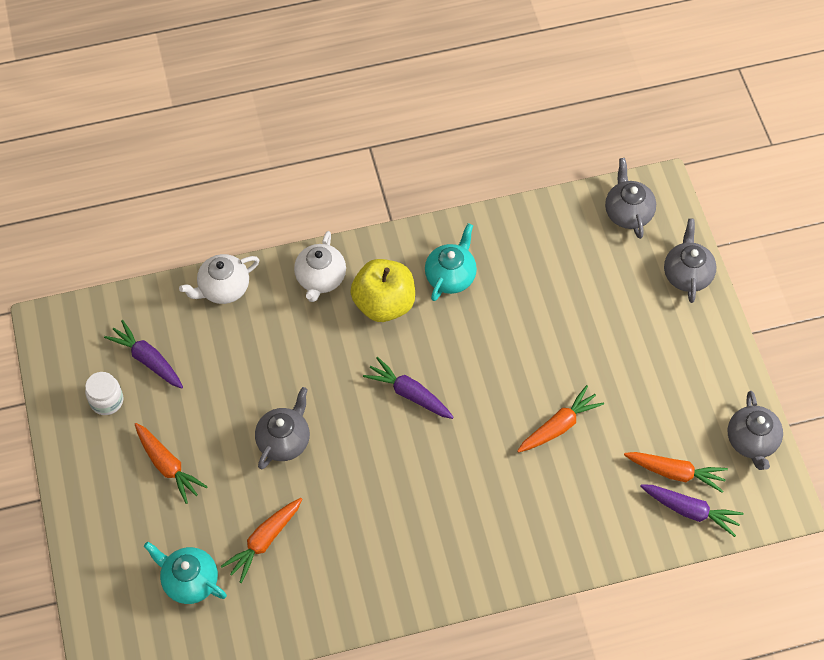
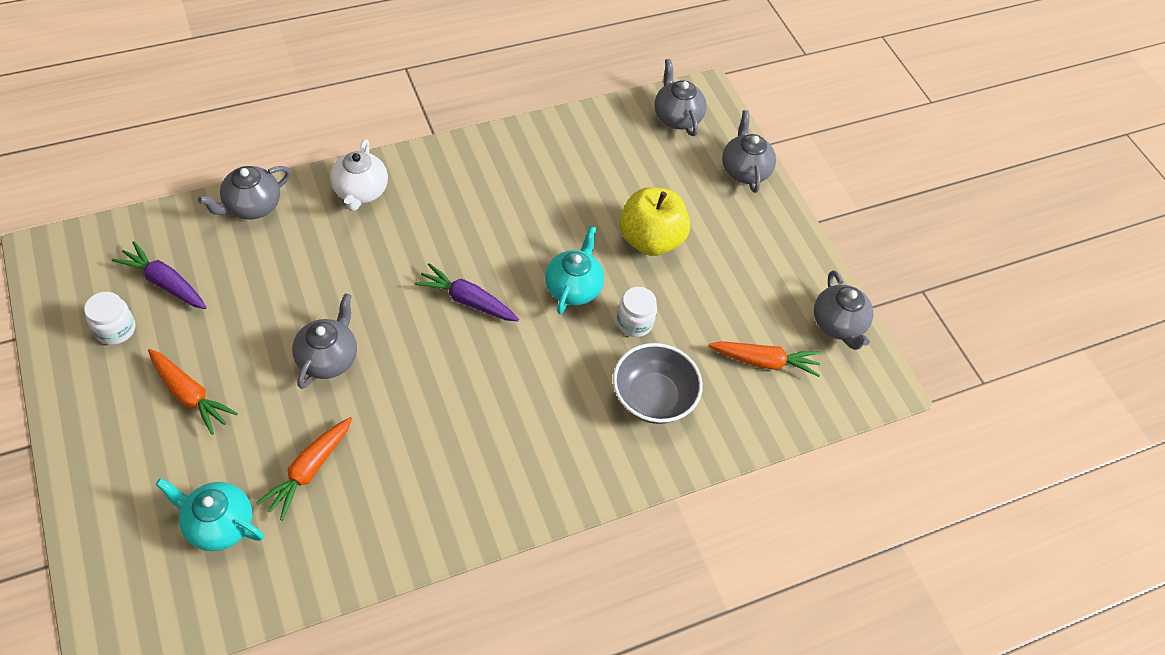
camera: 15 degrees left, 5 degrees down
white teapot [179,254,259,304] -> grey teapot [198,166,291,220]
yellow apple [350,259,415,322] -> yellow apple moved to [619,187,690,256]
turquoise teapot [425,223,477,301] -> turquoise teapot moved to [545,226,604,314]
orange carrot [517,385,604,453] -> white jar [616,287,657,337]
purple carrot [640,484,744,537] -> none
none -> grey bowl [613,343,703,424]

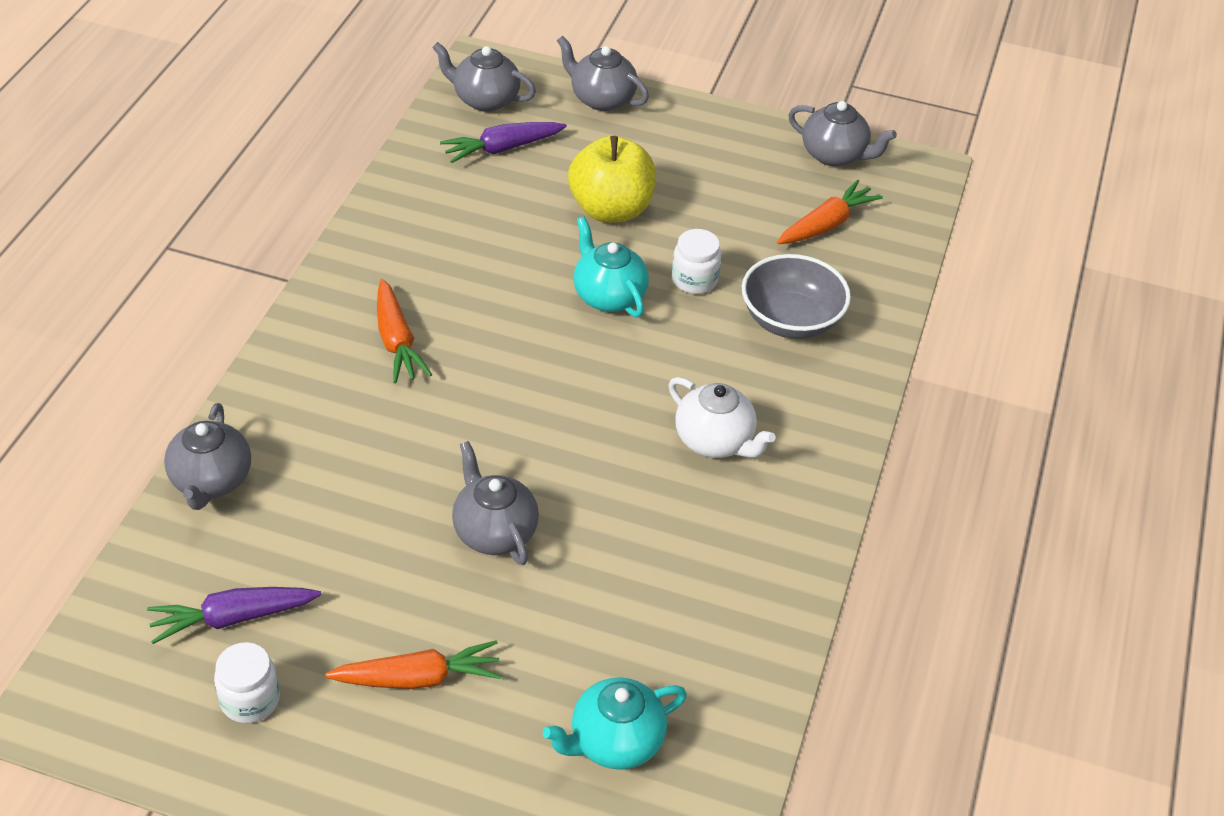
camera: 45 degrees left, 10 degrees down
orange carrot [256,417,352,521] -> orange carrot moved to [377,279,432,383]
white teapot [330,139,388,211] -> white teapot moved to [668,377,776,458]
purple carrot [414,263,519,321] -> purple carrot moved to [440,122,567,163]

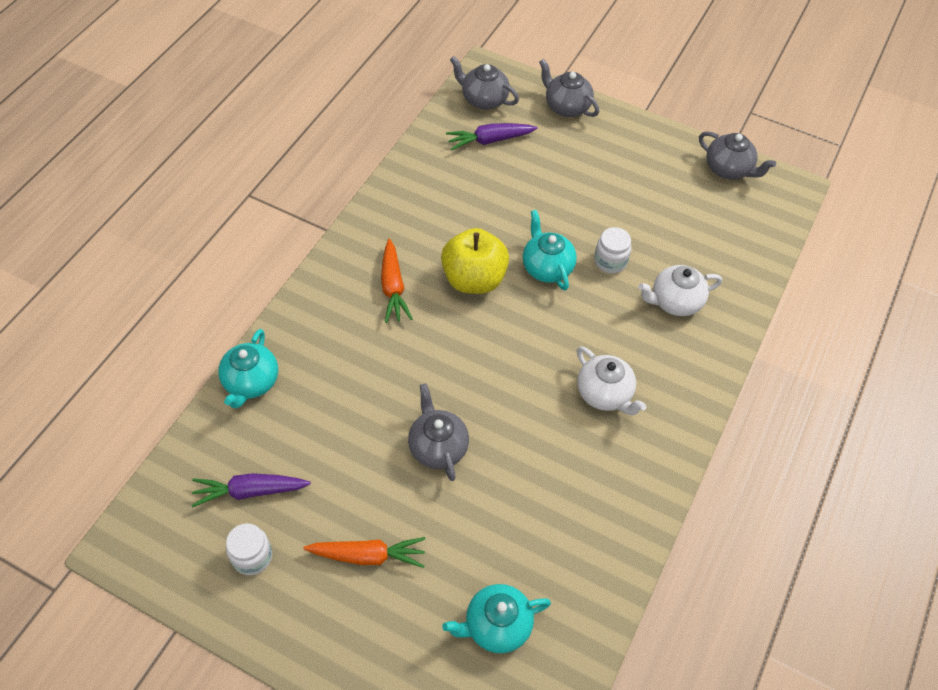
camera: 10 degrees right, 10 degrees up
grey teapot [164,403,251,510] -> turquoise teapot [218,329,278,409]
yellow apple [568,136,656,223] -> yellow apple moved to [441,228,509,294]
grey bowl [742,254,851,339] -> white teapot [638,265,722,316]
orange carrot [777,180,883,244] -> none

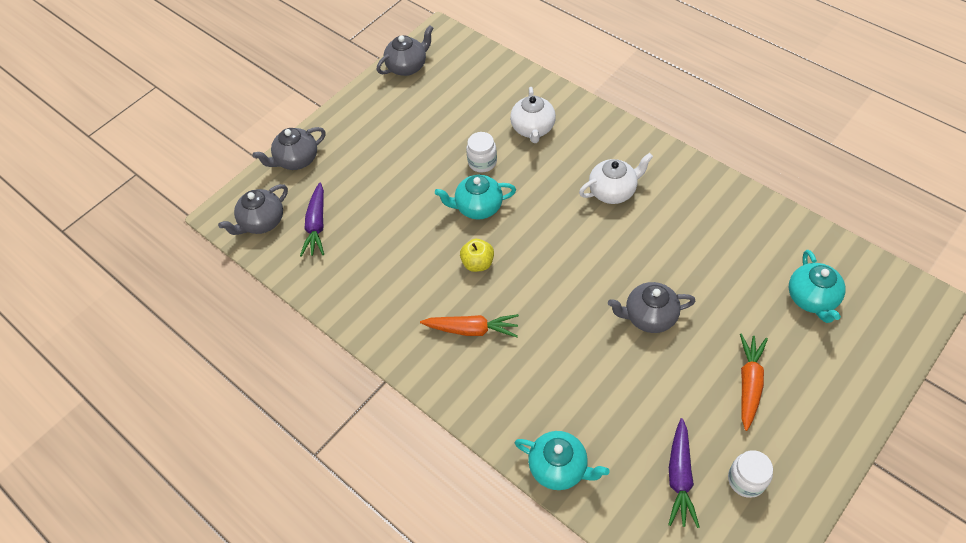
camera: 70 degrees left, 0 degrees up
yellow apple [441,228,509,294] -> yellow apple [460,239,494,272], size x0.55

